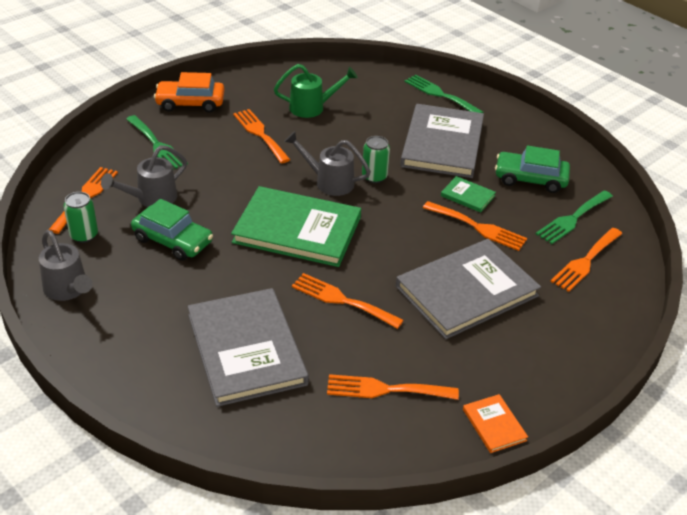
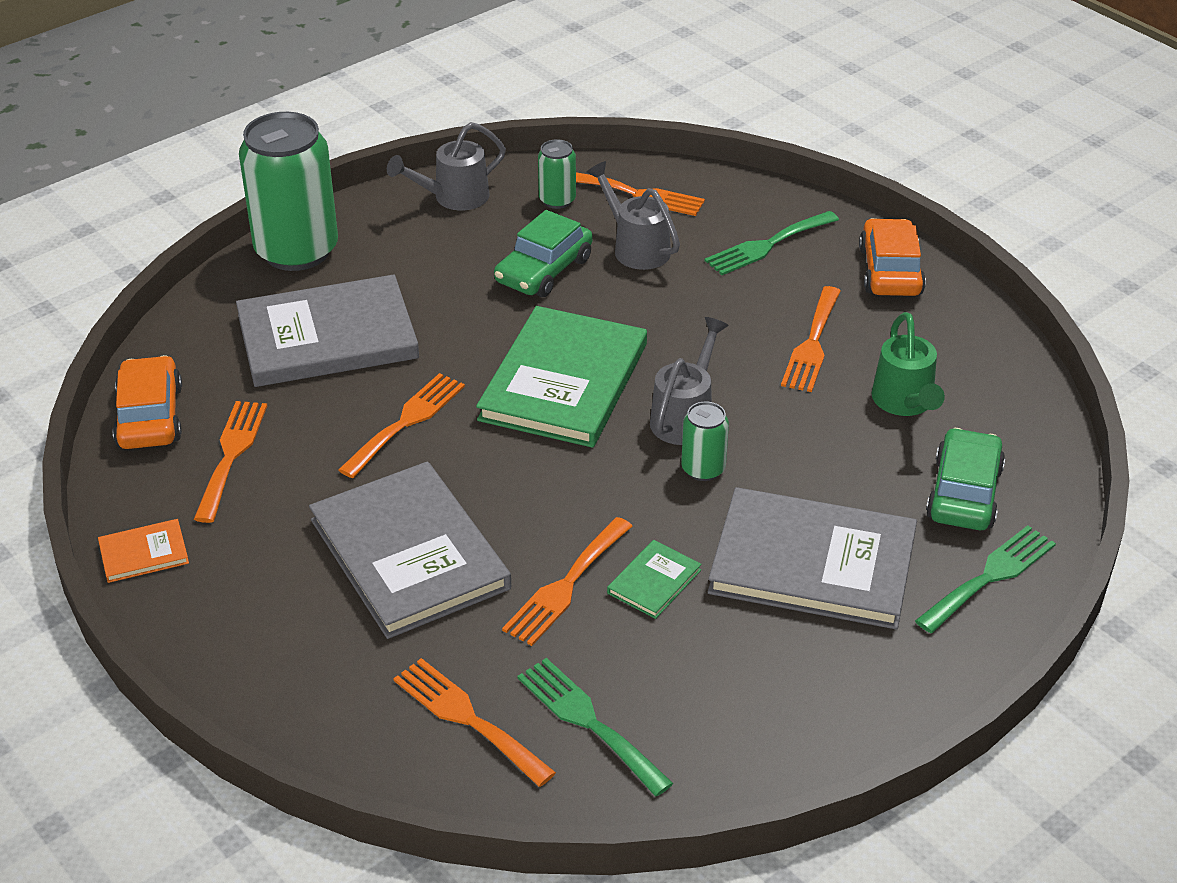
camera: 95 degrees right, 0 degrees up
orange fork [233,109,290,163] -> orange fork turned 135 degrees clockwise [781,286,841,392]
green car [495,146,570,193] -> green car moved to [926,428,1005,530]
none -> orange car [113,355,182,449]
none -> green can [239,112,338,271]

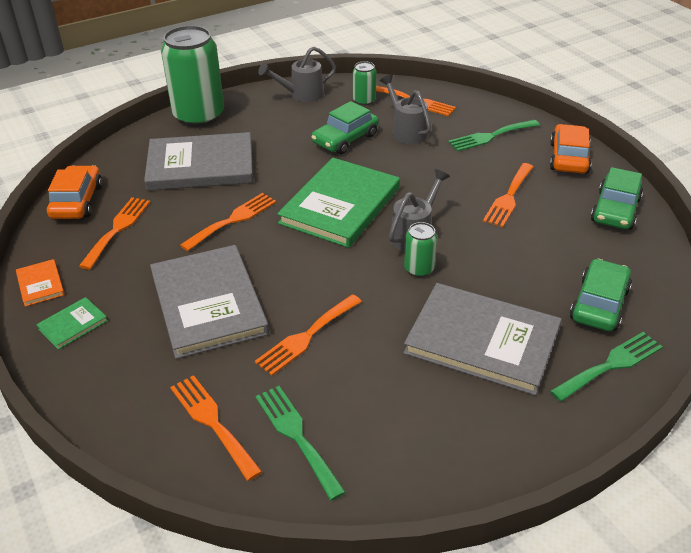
camera: 10 degrees right, 0 degrees up
orange book [98,519,189,583] -> orange book turned 75 degrees clockwise [16,259,65,307]
green book [607,540,702,619] -> green book moved to [36,297,108,350]
green watering can [871,312,945,416] -> none
none -> green car [591,167,643,230]

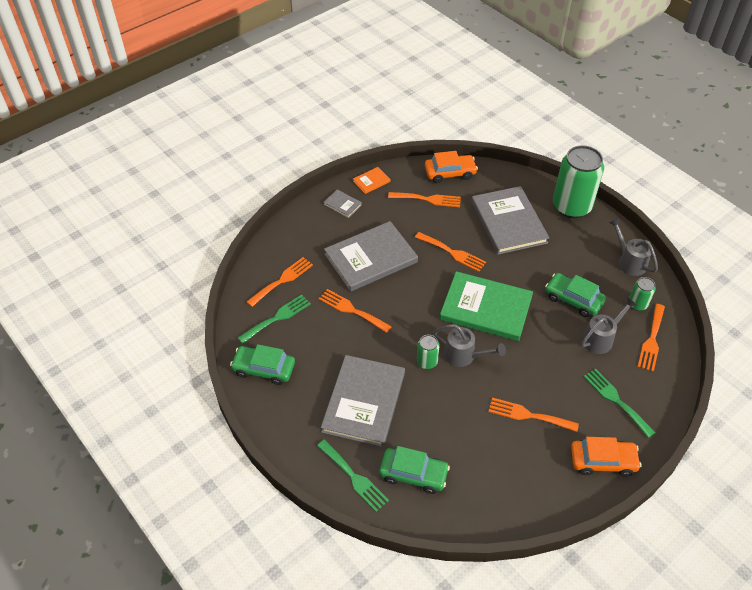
camera: 80 degrees right, 10 degrees up
green book [36,297,108,350] -> grey book [323,190,362,218]
green car [591,167,643,230] -> green car moved to [230,344,295,385]

